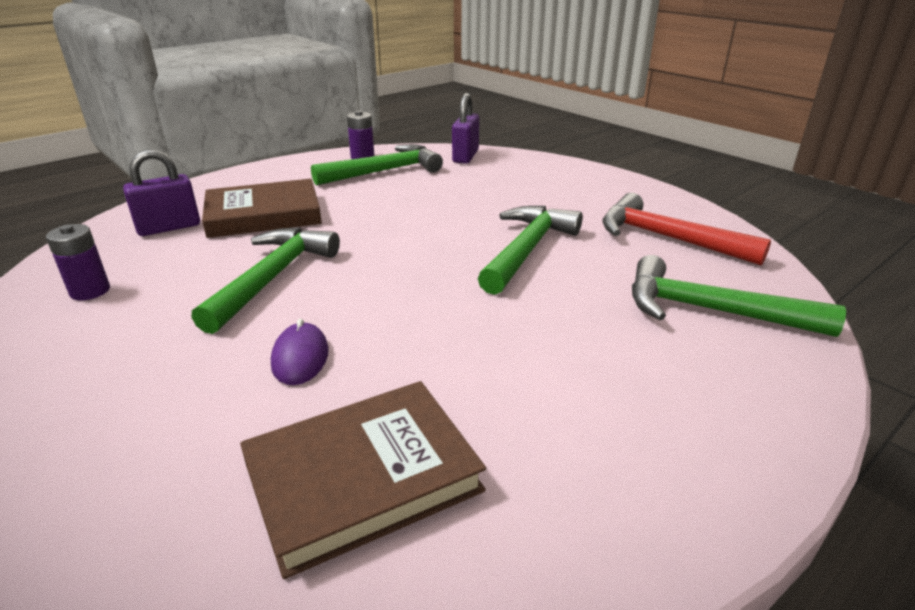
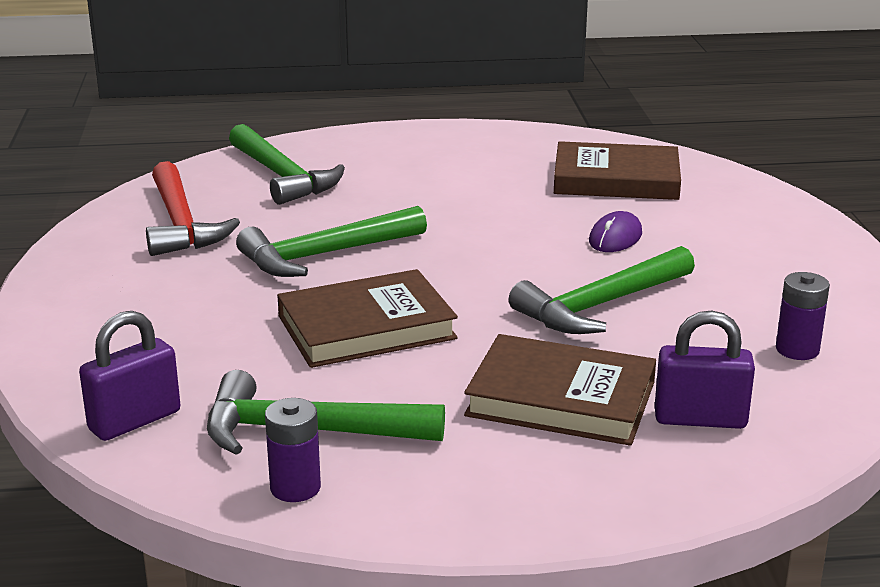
camera: 145 degrees left, 5 degrees down
none -> brown book [277,269,458,368]

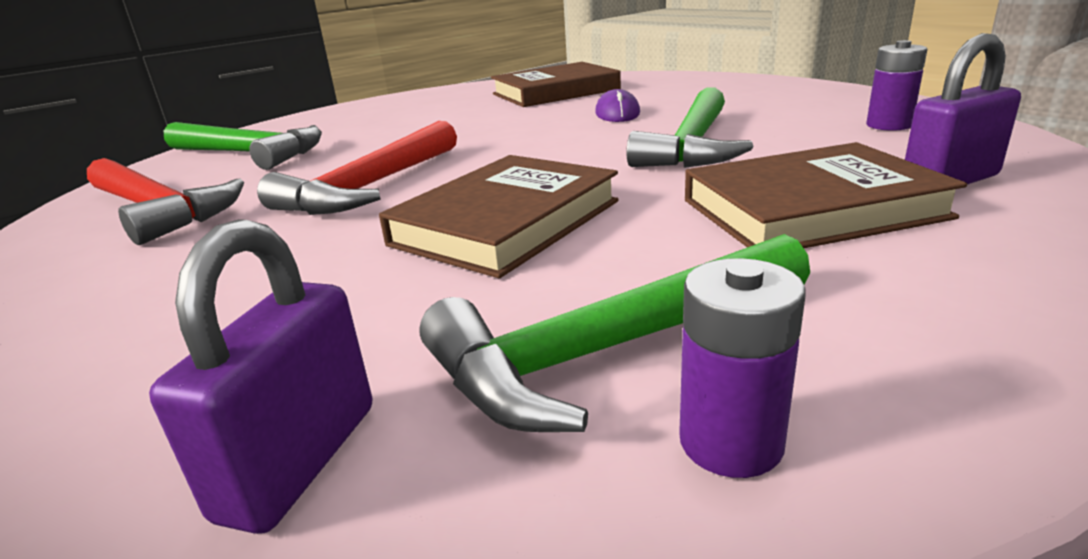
camera: 30 degrees left, 0 degrees up
green hammer [236,206,427,277] -> red hammer [257,121,457,215]

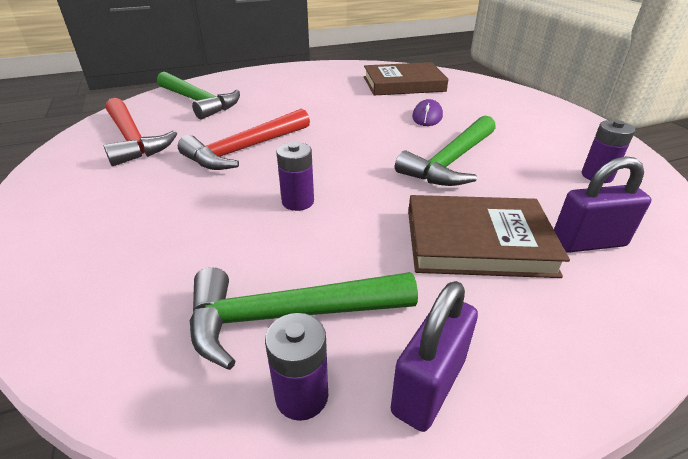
camera: 15 degrees right, 10 degrees up
purple padlock [149,219,373,534] -> purple padlock moved to [391,281,478,432]
brown book [379,155,619,278] -> purple battery [276,142,314,211]

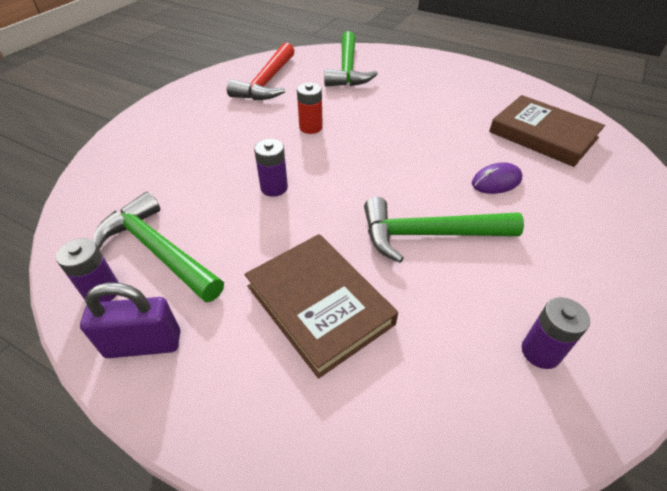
camera: 50 degrees right, 10 degrees up
red hammer [178,109,310,170] -> red battery [297,83,323,134]
purple padlock [554,156,651,253] -> none

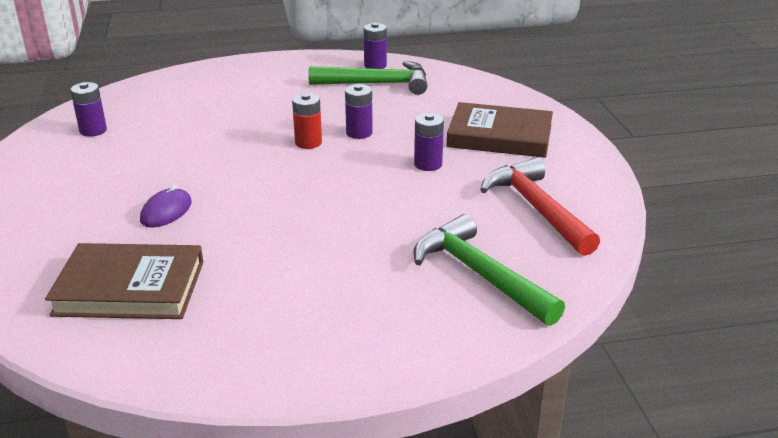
camera: 140 degrees right, 15 degrees down
purple padlock [80,282,180,358] -> none
brown book [245,234,398,378] -> brown book moved to [447,102,553,158]
red battery [297,83,323,134] -> red battery moved to [292,93,322,149]
green hammer [364,197,524,263] -> none
none -> purple battery [414,113,444,171]

